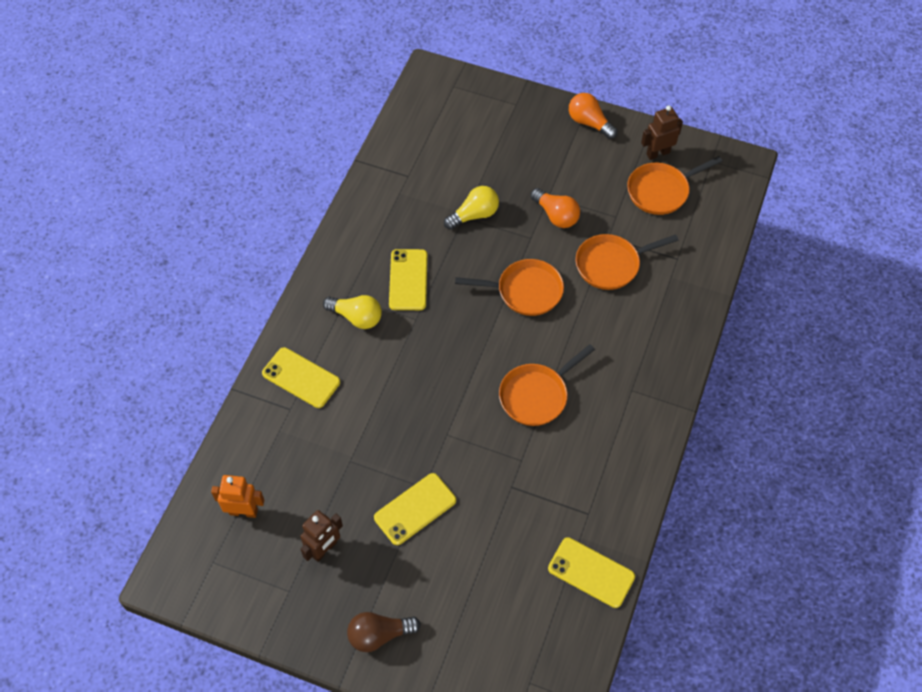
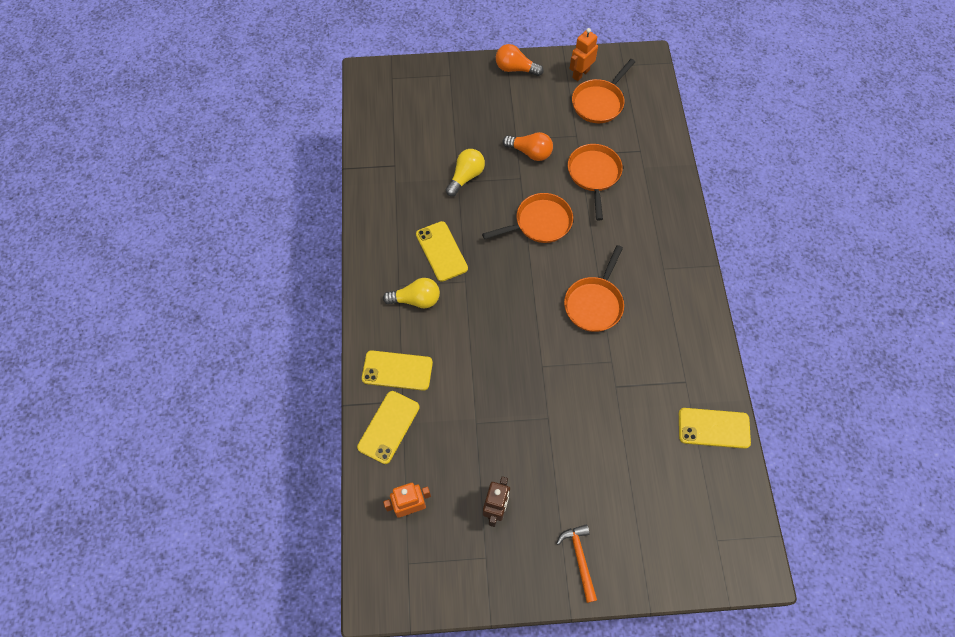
camera: 25 degrees left, 5 degrees up
brown light bulb [347,612,421,652] -> orange hammer [556,524,597,603]
yellow phone [374,473,456,545] -> yellow phone moved to [357,391,420,464]
orange pan [576,234,679,290] -> orange pan turned 135 degrees clockwise [568,144,623,220]
brown robot [641,105,683,160] -> orange robot [569,28,598,81]

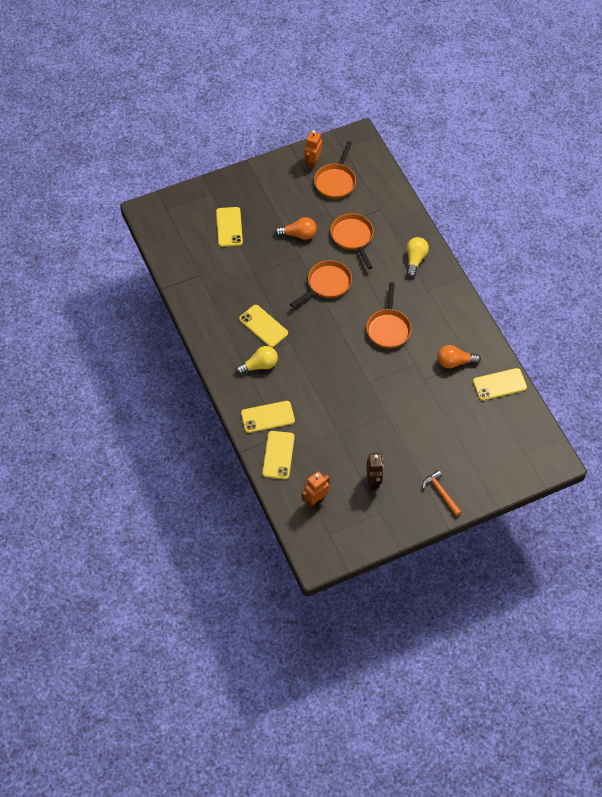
camera: 20 degrees left, 5 degrees down
yellow light bulb [446,149,485,196] -> yellow light bulb moved to [406,237,429,277]
orange light bulb [496,44,543,76] -> orange light bulb moved to [438,345,481,368]
none -> yellow phone [216,207,243,247]

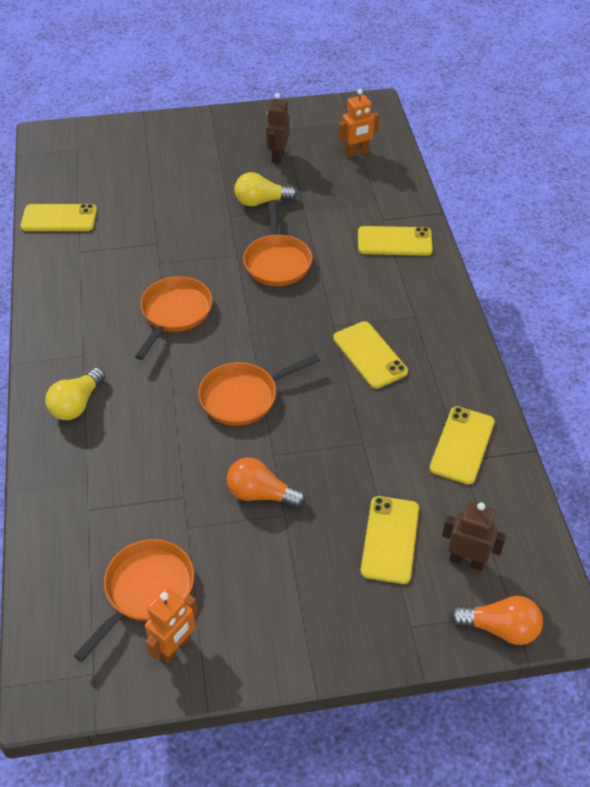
camera: 165 degrees left, 10 degrees down
yellow light bulb [236,346,278,375] -> yellow light bulb moved to [234,172,297,207]
yellow phone [262,431,295,480] -> yellow phone moved to [429,406,495,484]
orange pan [330,213,374,269] -> orange pan moved to [243,201,312,286]
orange hammer [423,470,462,516] -> none
orange light bulb [438,345,481,368] -> orange light bulb moved to [450,596,543,645]
none -> brown robot [442,502,507,571]

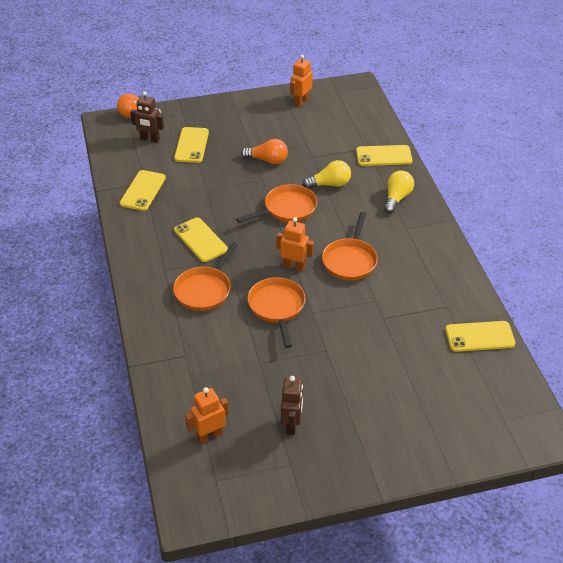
camera: 175 degrees right, 5 degrees down
orange pan [74,539,194,662] -> orange pan moved to [173,242,238,311]
yellow light bulb [234,172,297,207] -> yellow light bulb moved to [302,160,351,189]
yellow phone [358,226,433,256] -> yellow phone moved to [356,145,412,166]
none -> orange robot [277,217,314,272]

